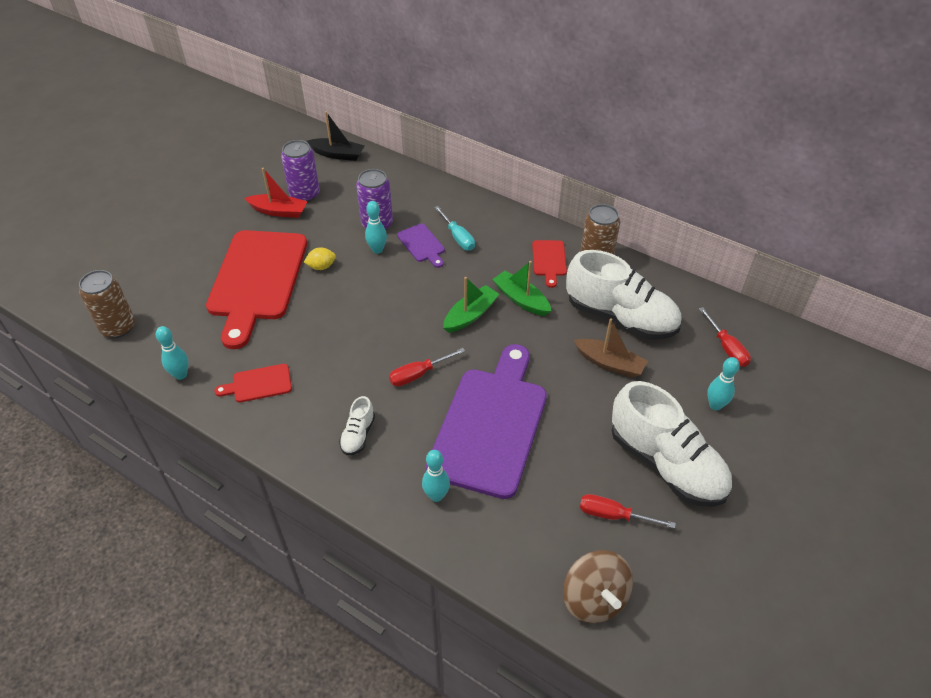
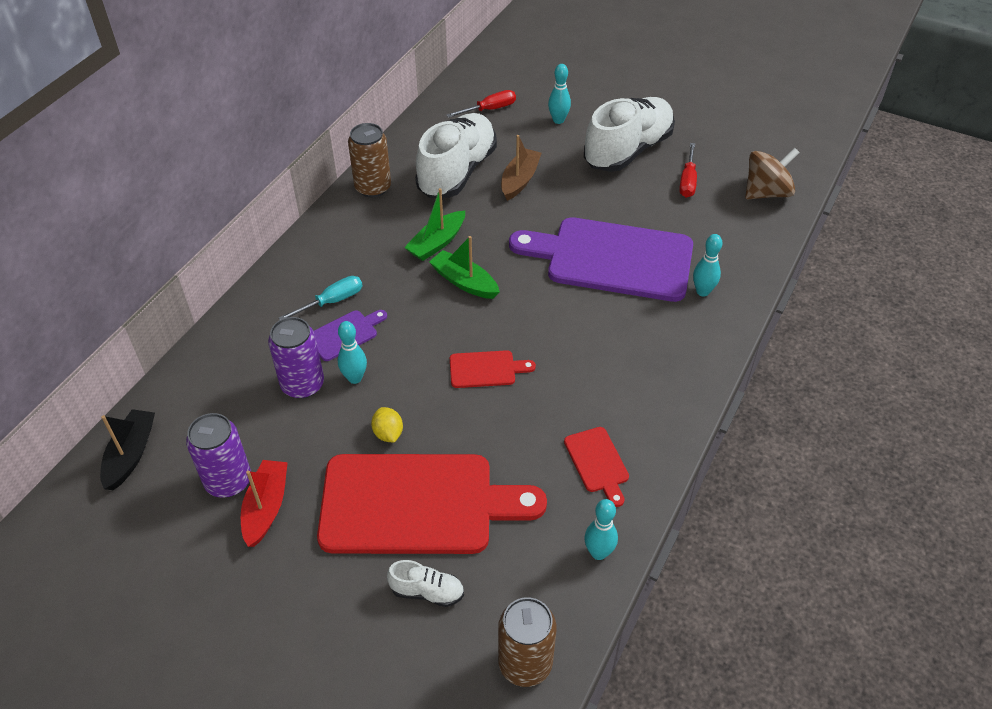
camera: 95 degrees left, 0 degrees up
white shoe [339,396,375,455] -> white shoe moved to [387,560,464,607]
red screwdriver [389,348,465,386] -> none
red cutting board [532,240,567,288] -> red cutting board moved to [450,350,536,388]

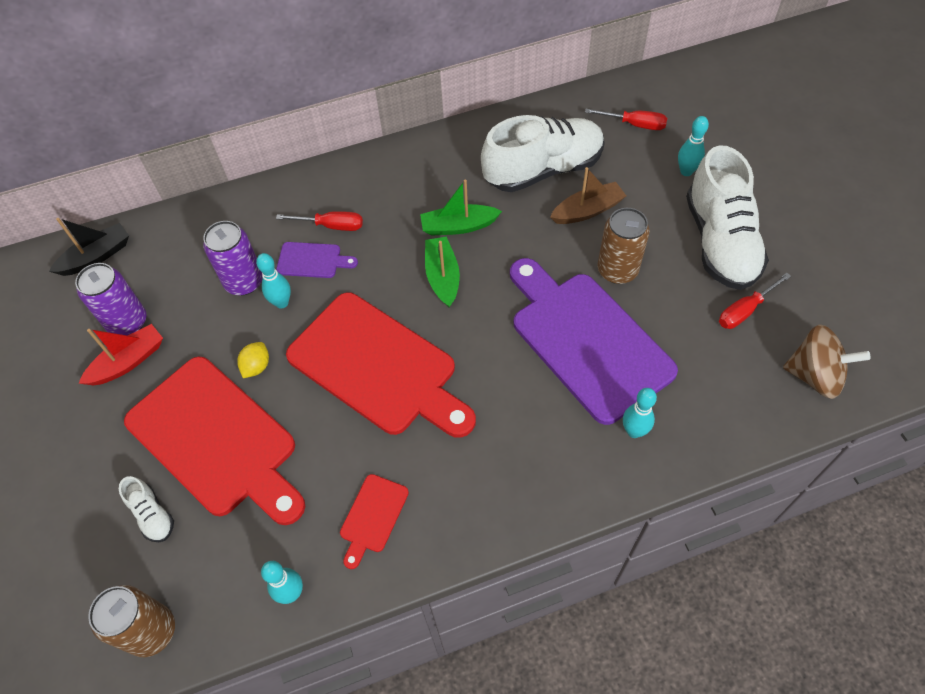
camera: 45 degrees right, 10 degrees up
turquoise screwdriver [279,276,362,320] -> red screwdriver [276,211,363,231]
brown can [348,123,391,197] -> brown can moved to [598,208,650,284]
red cutting board [450,350,536,388] -> red cutting board [286,292,476,438], size x2.35
white shoe [584,97,675,172] -> white shoe turned 90 degrees clockwise [686,145,769,290]

